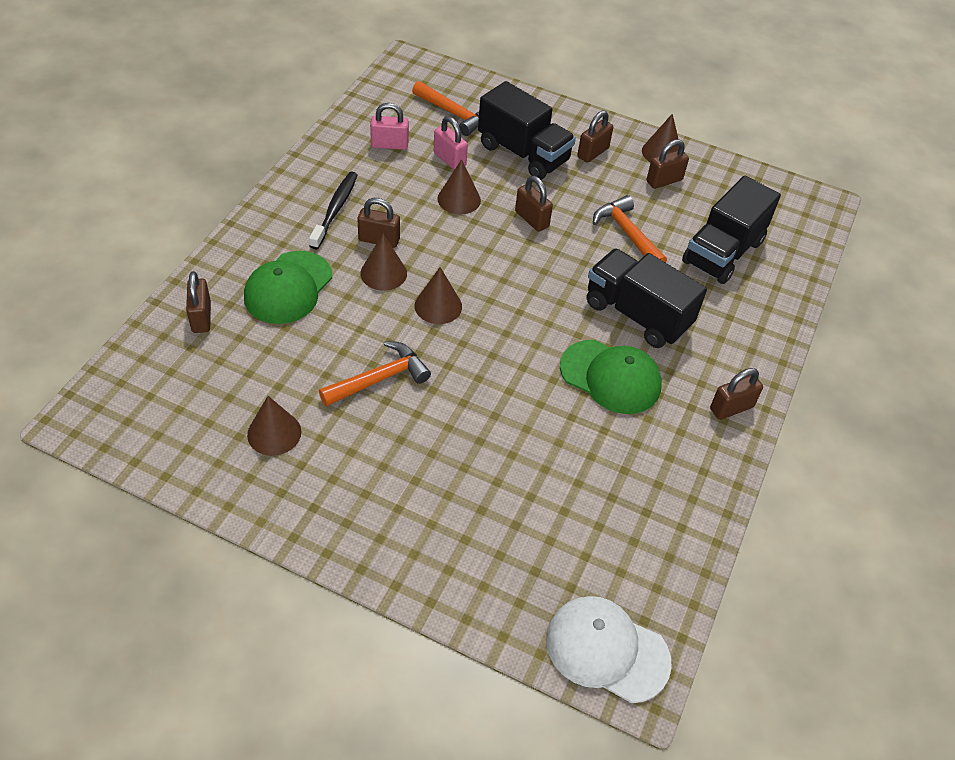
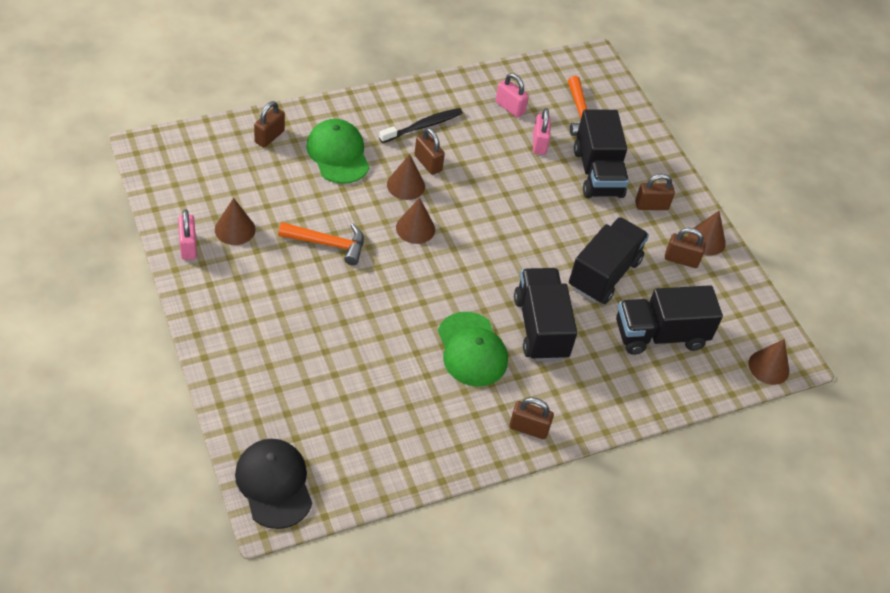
camera: 40 degrees right, 0 degrees up
green cap [244,251,332,324] -> green cap turned 90 degrees clockwise [306,119,369,184]
brown cone [437,159,481,214] -> brown cone moved to [748,339,789,385]
brown padlock [515,176,553,232] -> none
white cap [546,596,672,703] -> black cap [235,439,312,529]
orange hammer [593,195,667,263] -> black truck [569,217,649,304]
none -> pink padlock [178,209,197,260]

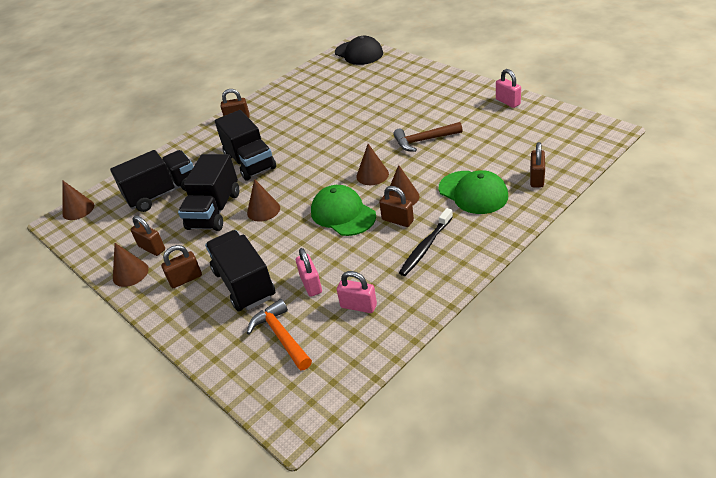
camera: 170 degrees right, 10 degrees down
brown cone [215,198,255,245] -> brown cone moved to [247,179,280,222]
orange hammer [278,222,364,265] -> brown hammer [393,122,463,152]
green cap [438,312,508,387] -> green cap moved to [311,185,376,236]
brown padlock [665,228,706,268] -> brown padlock turned 45 degrees clockwise [131,215,165,256]

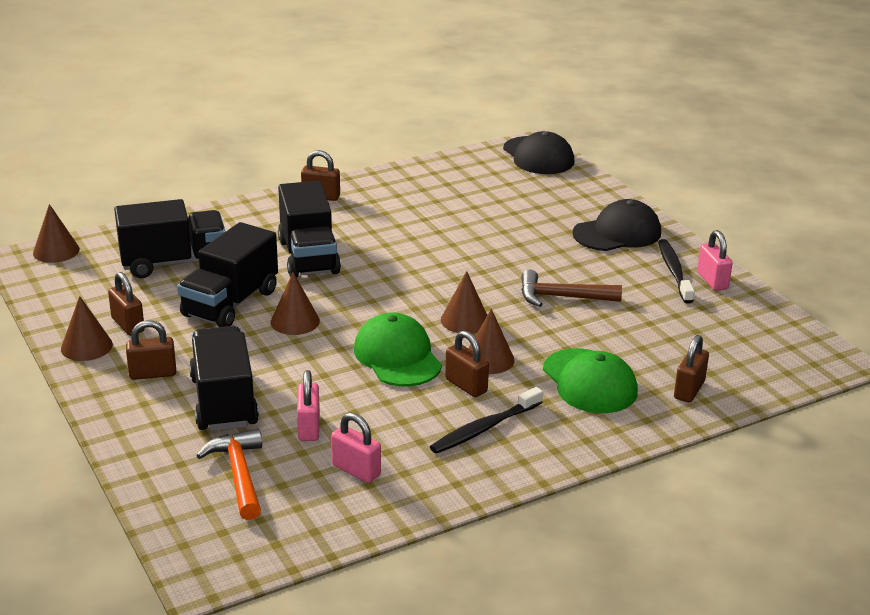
camera: 10 degrees right, 10 degrees down
none -> black cap [572,199,661,251]
none -> black toothbrush [658,239,694,303]

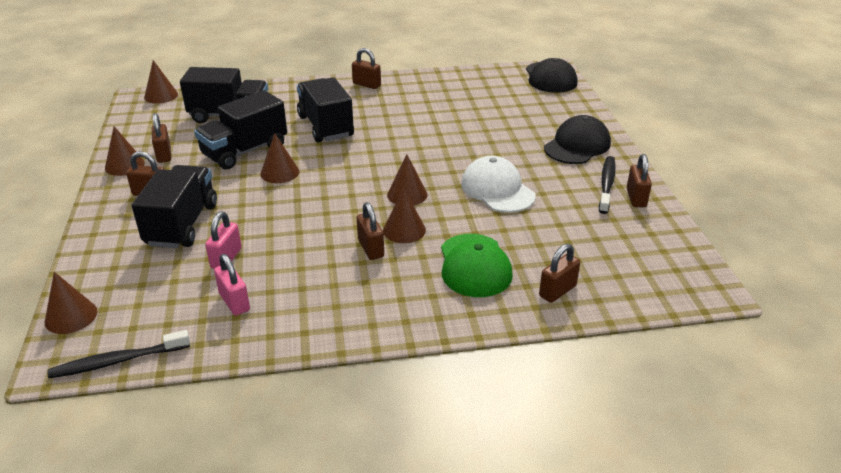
camera: 20 degrees right, 5 degrees up
orange hammer [197,429,262,520] -> none
black truck [278,181,341,278] -> black truck turned 150 degrees clockwise [297,77,354,143]
green cap [354,312,442,386] -> none
black toothbrush [430,387,543,454] -> black toothbrush moved to [47,330,190,379]
brown hammer [521,270,622,307] -> white cap [461,156,536,213]
black cap [572,199,661,251] -> black cap turned 45 degrees counterclockwise [544,115,611,164]
pink padlock [697,230,733,291] -> brown padlock [627,154,652,207]
none -> brown cone [45,272,97,334]

